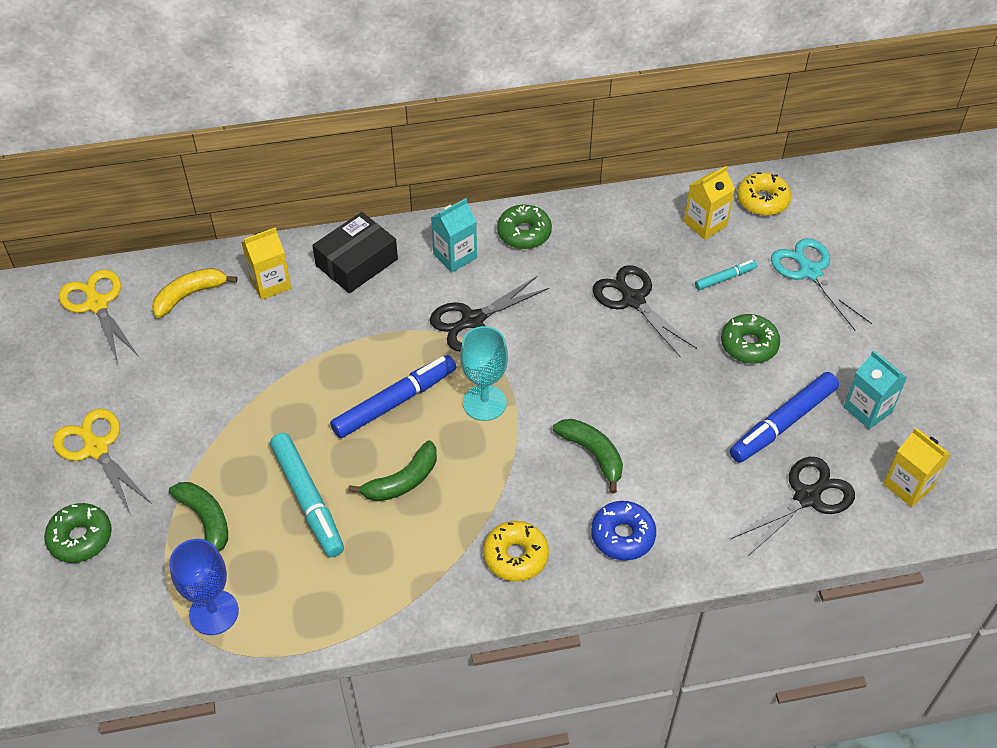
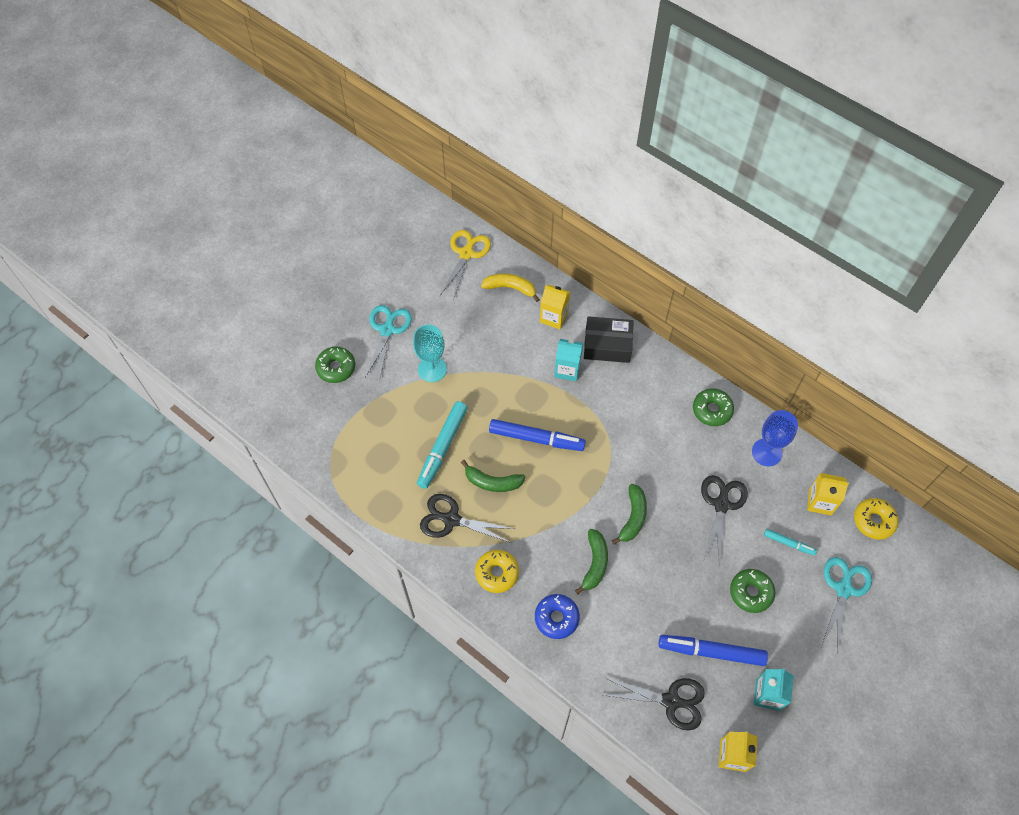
camera: 50 degrees right, 10 degrees up
yellow scissors [53,409,152,515] -> turquoise scissors [365,305,412,381]
green banana [169,482,228,552] -> green banana moved to [612,484,647,545]
blue goblet [169,539,239,635] -> blue goblet moved to [752,410,798,466]
black scissors [430,276,549,351] -> black scissors moved to [420,494,515,543]
turquoise carton [431,198,477,272] -> turquoise carton moved to [554,339,583,381]
turquoise goblet [460,326,508,421] -> turquoise goblet moved to [413,324,447,382]

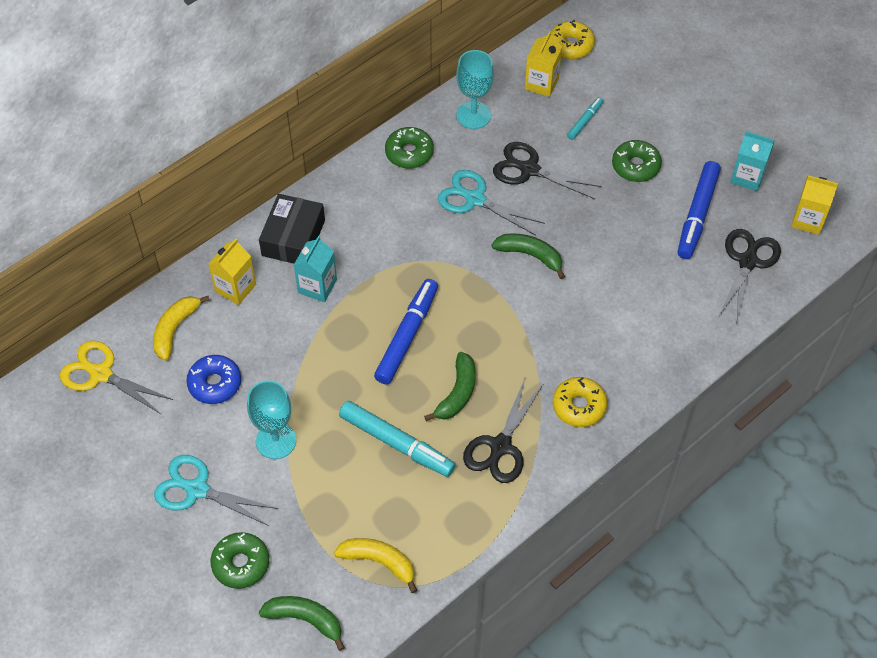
camera: 80 degrees left, 5 degrees down
blue donut [535,594,580,639] -> blue donut moved to [186,355,241,404]
green banana [575,529,608,594] -> green banana moved to [259,596,345,651]
blue goblet [752,410,798,466] -> turquoise goblet [456,50,494,129]
turquoise scissors [821,557,872,654] -> turquoise scissors moved to [438,170,545,236]
none -> yellow banana [334,538,417,593]

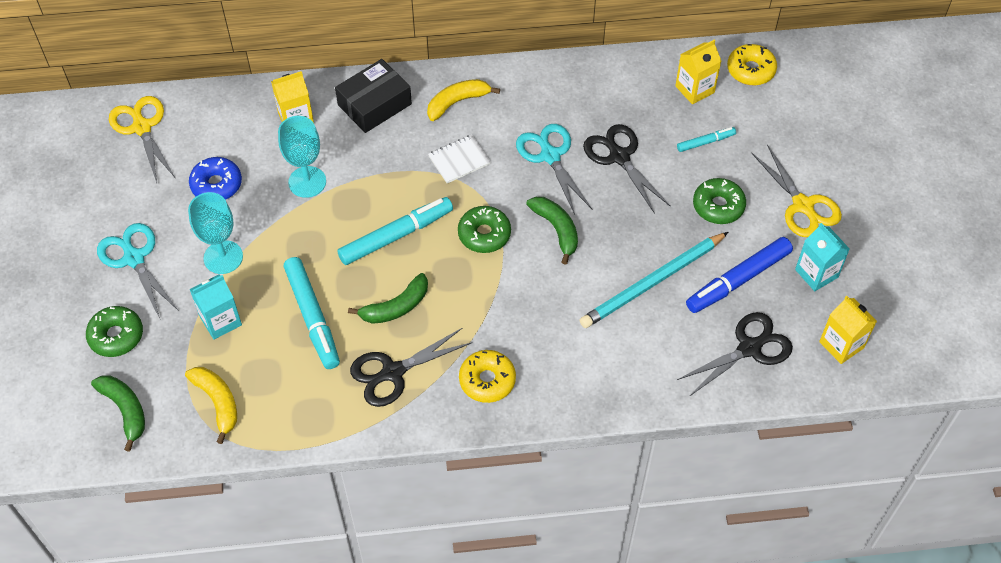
camera: 35 degrees right, 0 degrees up
yellow banana [153,296,210,361] -> yellow banana moved to [427,79,500,121]
turquoise carton [294,236,337,302] -> turquoise carton moved to [189,274,242,340]
blue marker [374,279,438,385] -> turquoise marker [337,197,453,265]
green donut [385,127,434,169] -> green donut moved to [458,206,511,253]
turquoise goblet [456,50,494,129] -> turquoise goblet moved to [278,116,326,198]
none -> white notebook [428,135,491,183]
none -> turquoise pencil [580,232,728,328]
none -> yellow scissors [752,144,842,237]

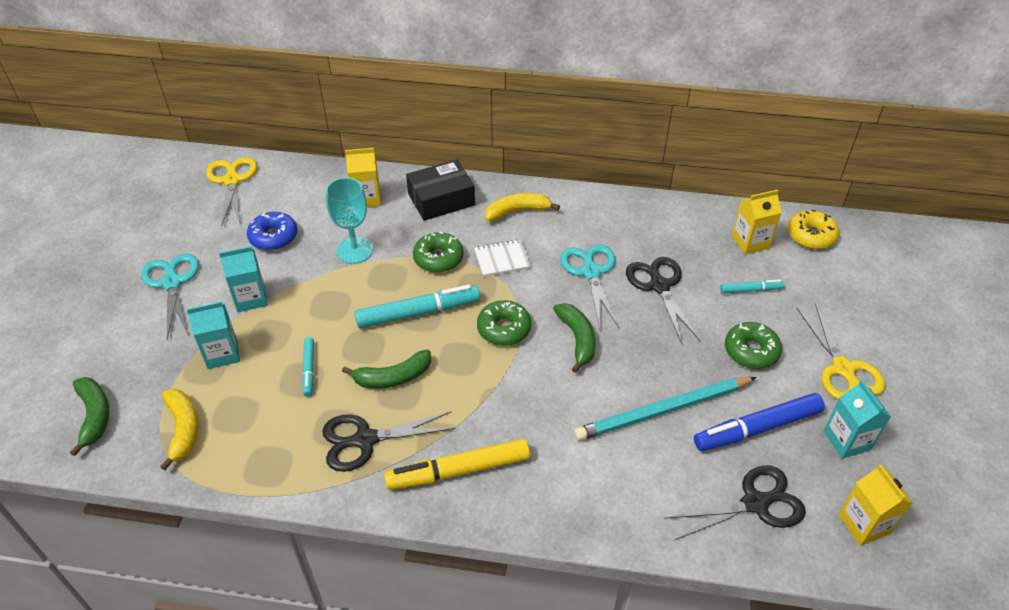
camera: 15 degrees right, 10 degrees down
green donut [86,306,143,357] -> green donut moved to [413,232,464,273]
turquoise goblet [188,192,243,274] -> turquoise carton [219,246,268,312]
turquoise marker [284,257,340,369] -> turquoise marker [302,337,314,396], size x0.52
yellow donut [459,350,516,403] -> yellow marker [384,439,530,490]

